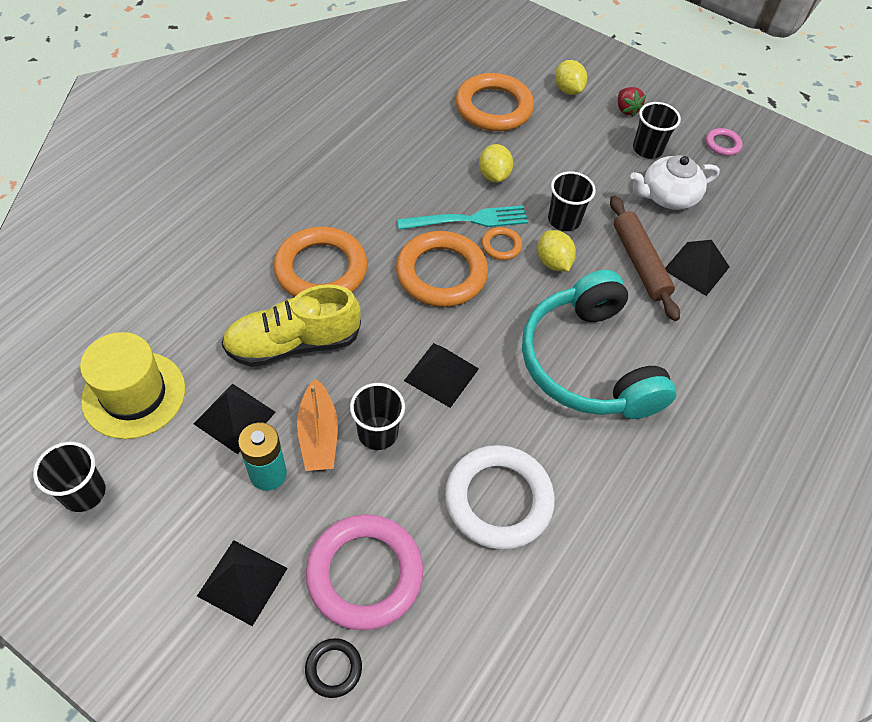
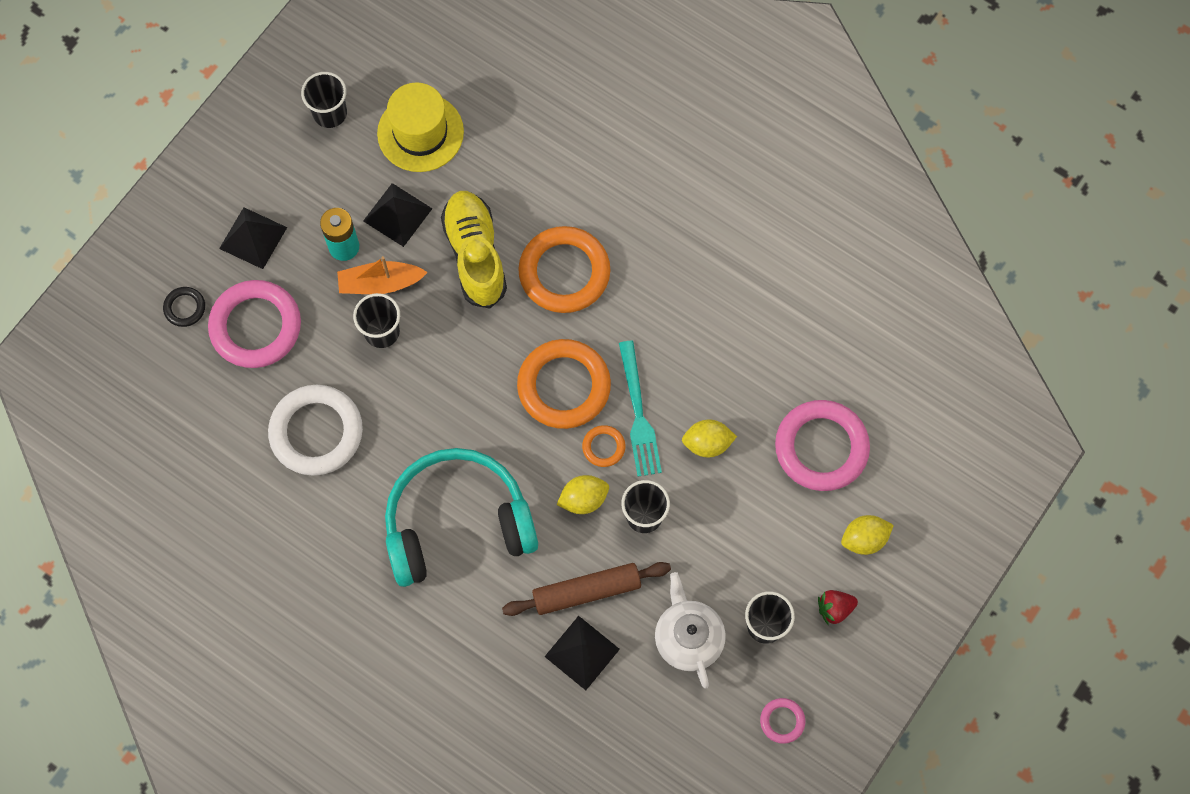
camera: 95 degrees right, 15 degrees up
black pyramid [404,343,479,408] -> none
orange ring [456,73,534,131] -> pink ring [775,400,870,491]

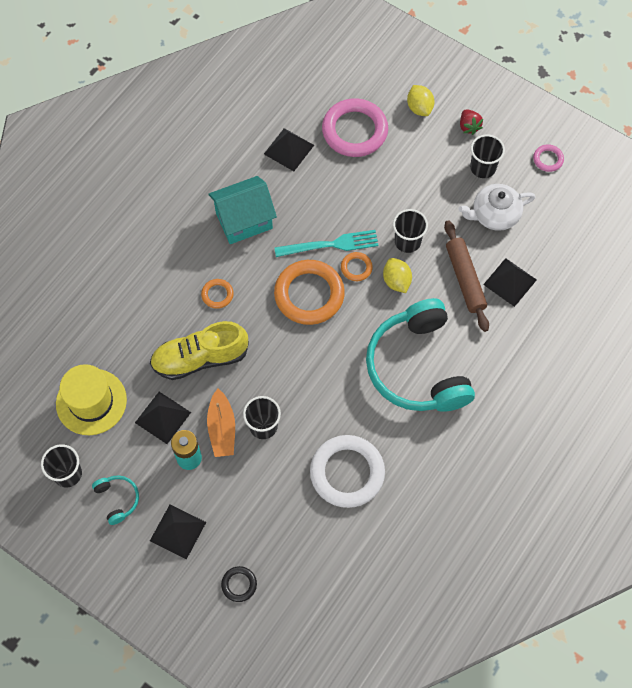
camera: 90 degrees left, 5 degrees down
pink ring [208,280,301,368] -> none
orange ring [518,226,610,313] -> orange ring [201,279,234,309], size x0.46
yellow lemon [682,419,737,457] -> none
none -> turquoise headphones [92,475,139,525]
none -> turquoise house [208,176,277,244]
none -> black pyramid [264,128,314,171]

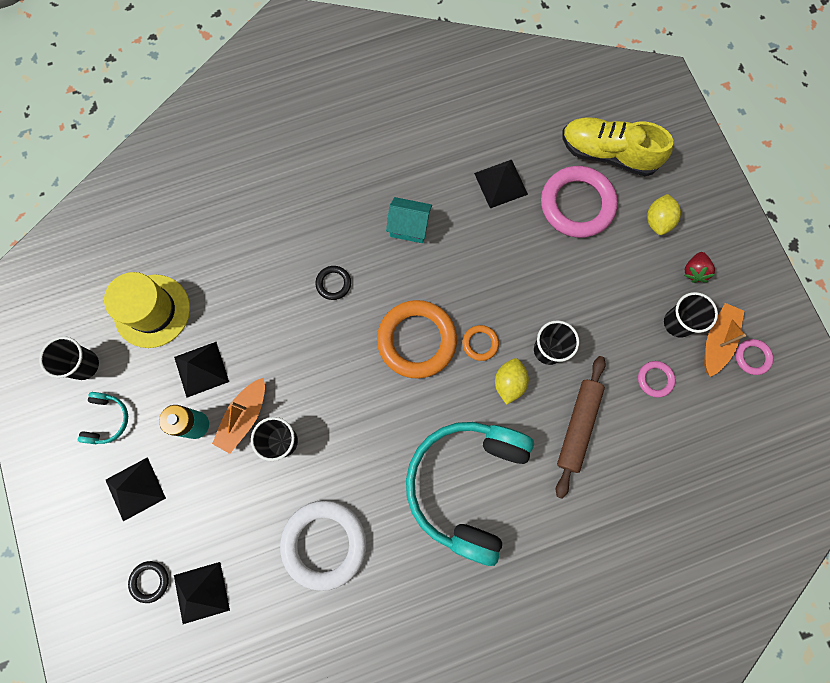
camera: 35 degrees right, 10 degrees up
yellow shoe [150,321,249,380] -> yellow shoe moved to [562,117,673,176]
orange ring [201,279,234,309] -> black ring [315,266,351,300]
turquoise house [208,176,277,244] -> turquoise house [386,197,432,243], size x0.65
turquoise fork [274,230,379,257] -> none
white teapot [458,184,535,231] -> pink ring [638,361,675,398]
black pyramid [483,258,537,307] -> black pyramid moved to [174,562,230,624]
none -> orange boat [704,303,746,377]

